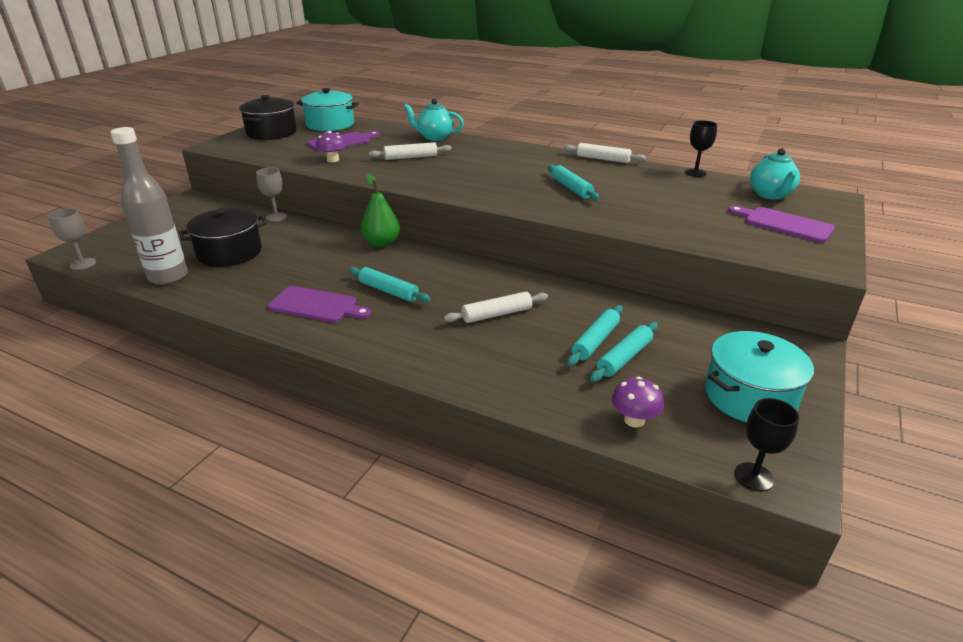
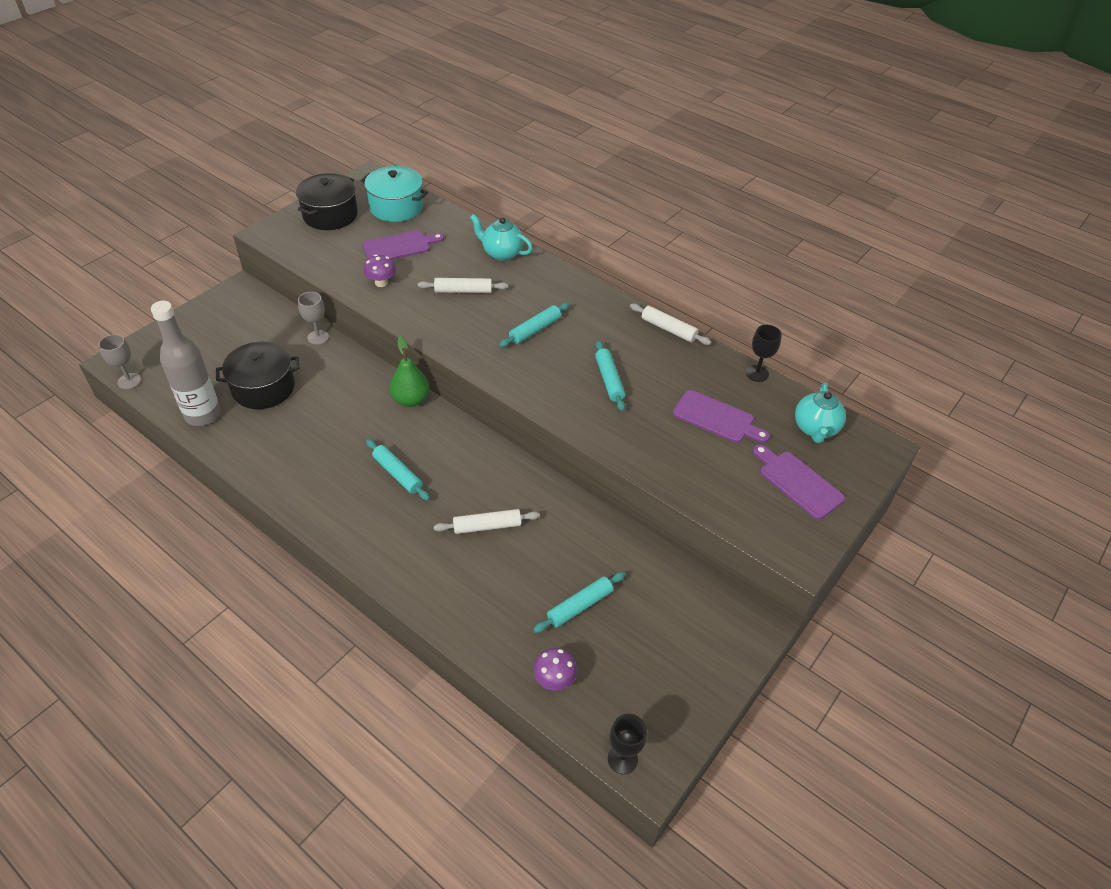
camera: 10 degrees right, 15 degrees up
purple cutting board [268,286,371,322] -> purple cutting board moved to [673,390,770,443]
turquoise rolling pin [567,305,623,366] -> turquoise rolling pin moved to [499,303,570,347]
turquoise pot [705,331,814,422] -> none

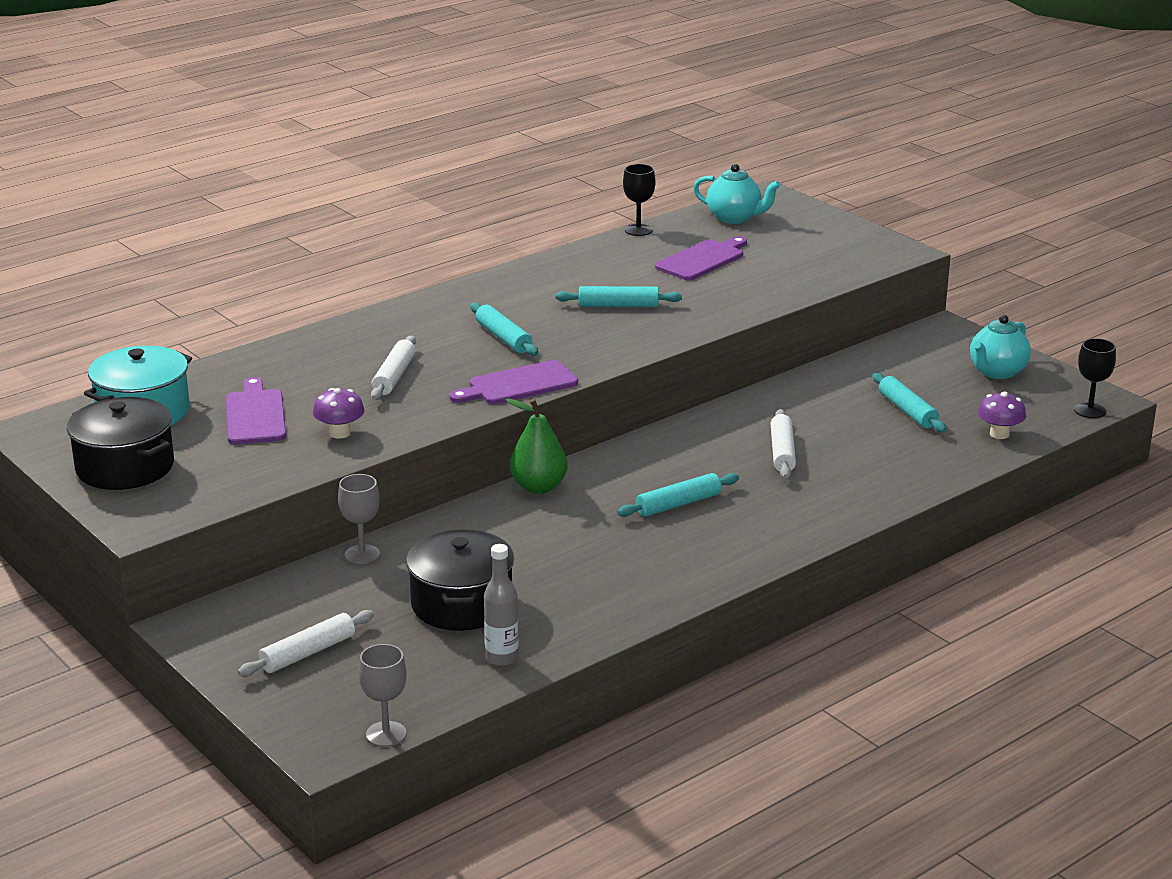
camera: 75 degrees left, 20 degrees down
grey bottle [151,301,221,426] -> grey bottle [484,544,519,666], size x0.56
turquoise teapot [470,214,533,261] -> turquoise teapot moved to [970,315,1031,379]
white rolling pin [630,303,711,345] -> white rolling pin moved to [238,610,374,676]
purple cutting board [753,444,845,520] -> purple cutting board moved to [449,360,578,404]

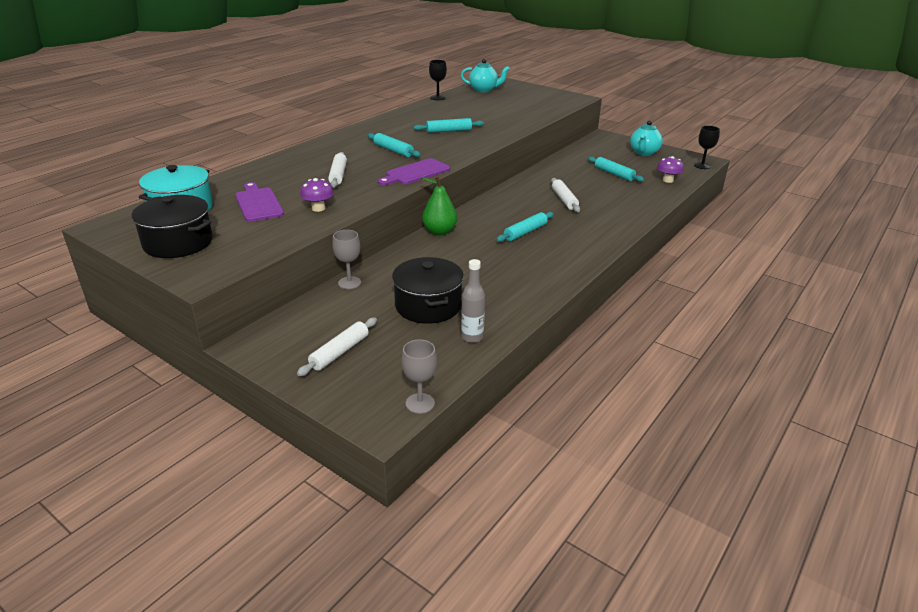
camera: 15 degrees left, 5 degrees up
purple cutting board [655,236,747,280] -> none

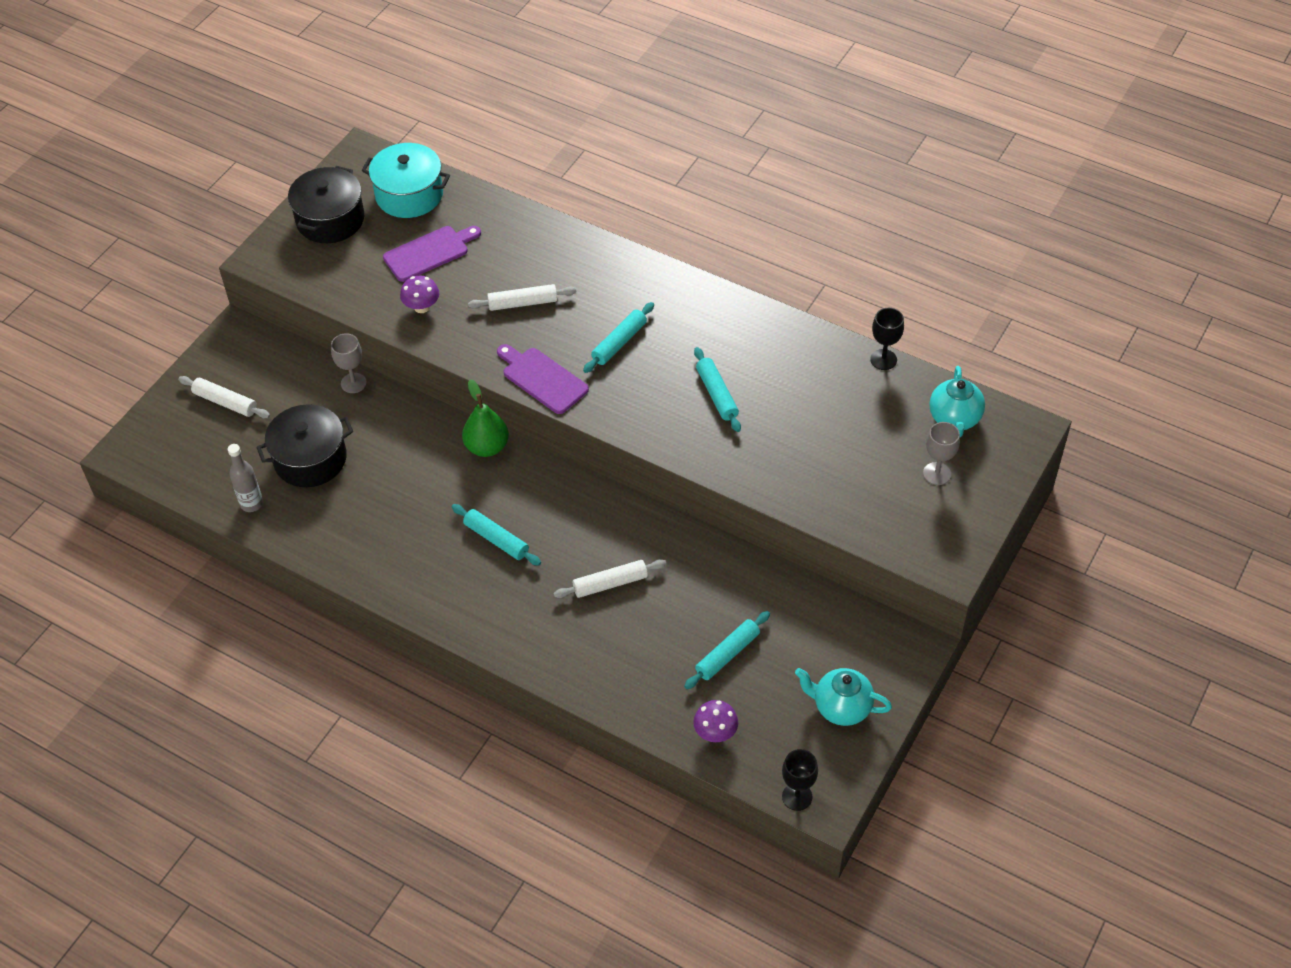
camera: 85 degrees right, 20 degrees up
grey goblet [402,340,437,414] -> grey goblet moved to [923,422,960,485]

